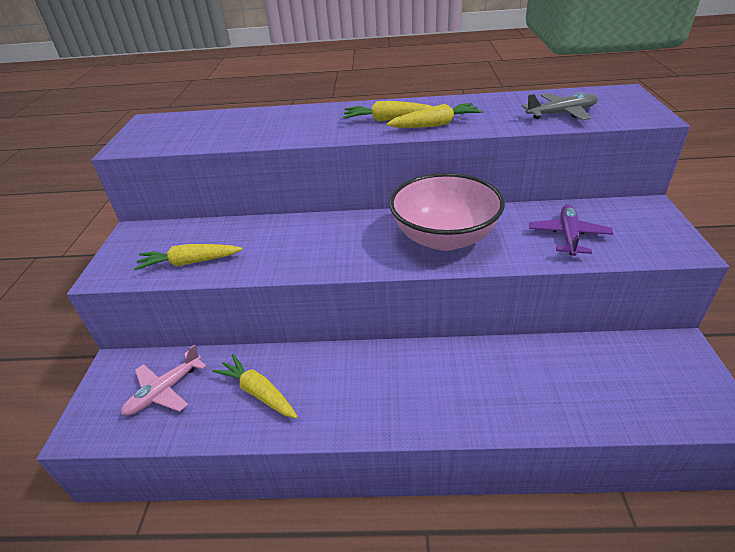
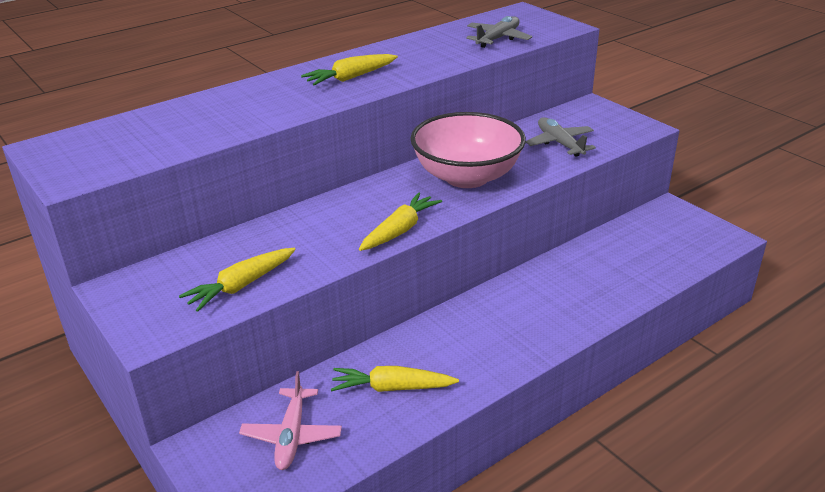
camera: 40 degrees left, 5 degrees down
yellow carrot [386,103,483,128] -> yellow carrot moved to [359,192,442,251]
purple plane [529,204,613,256] -> grey plane [526,117,596,157]

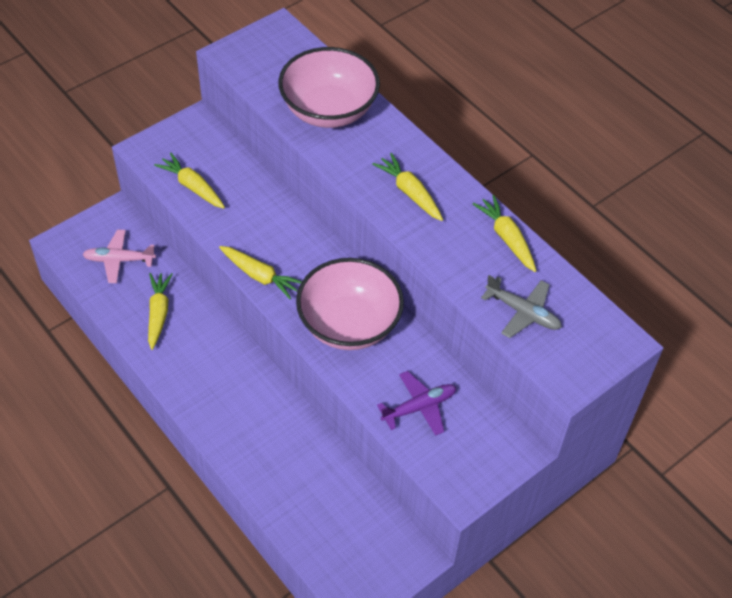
camera: 85 degrees right, 20 degrees up
grey plane [526,117,596,157] -> purple plane [377,371,456,436]
none -> pink bowl [278,47,380,128]
none -> yellow carrot [473,195,536,272]

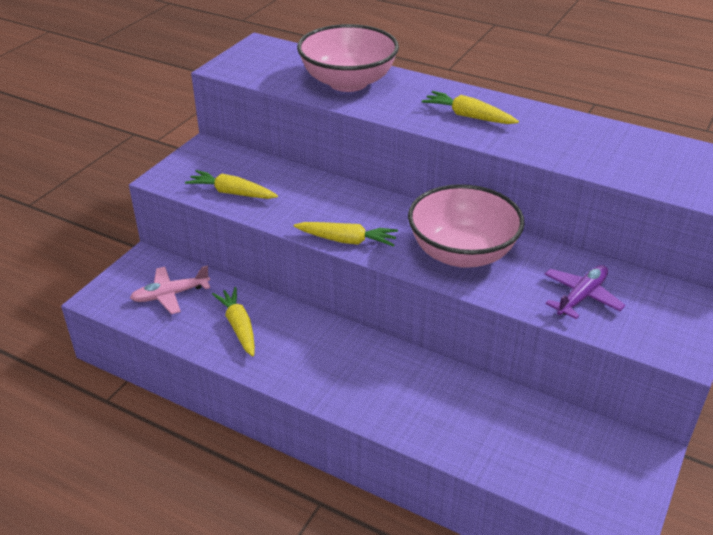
camera: 20 degrees left, 15 degrees down
yellow carrot [473,195,536,272] -> none
grey plane [481,275,562,338] -> none

